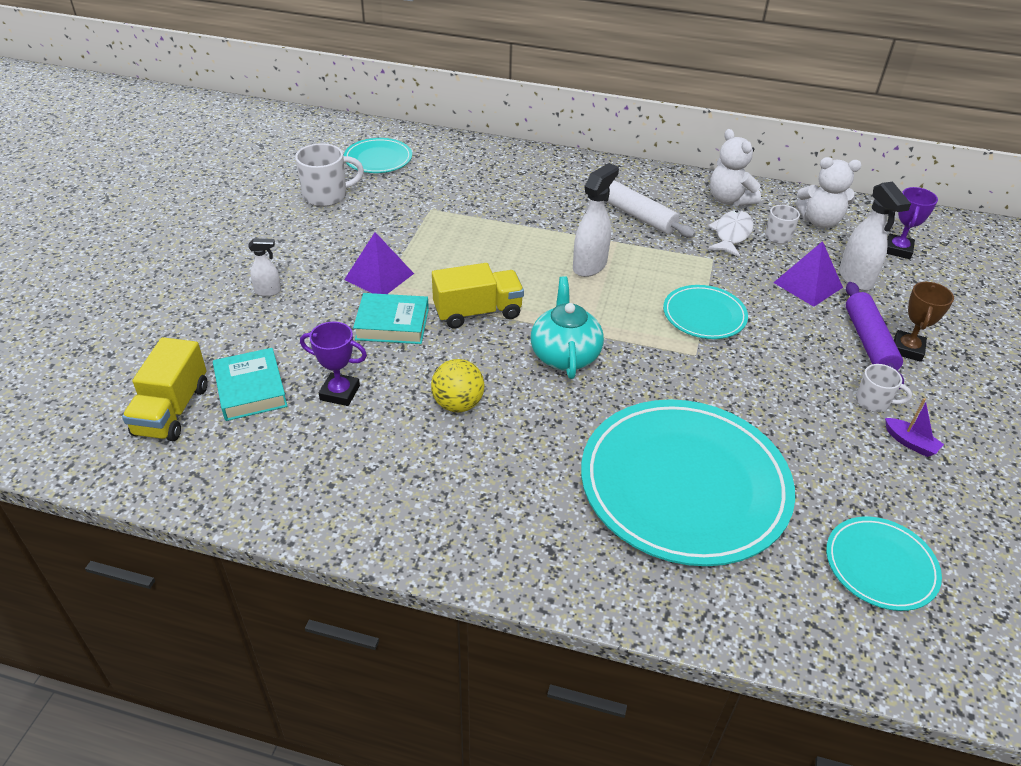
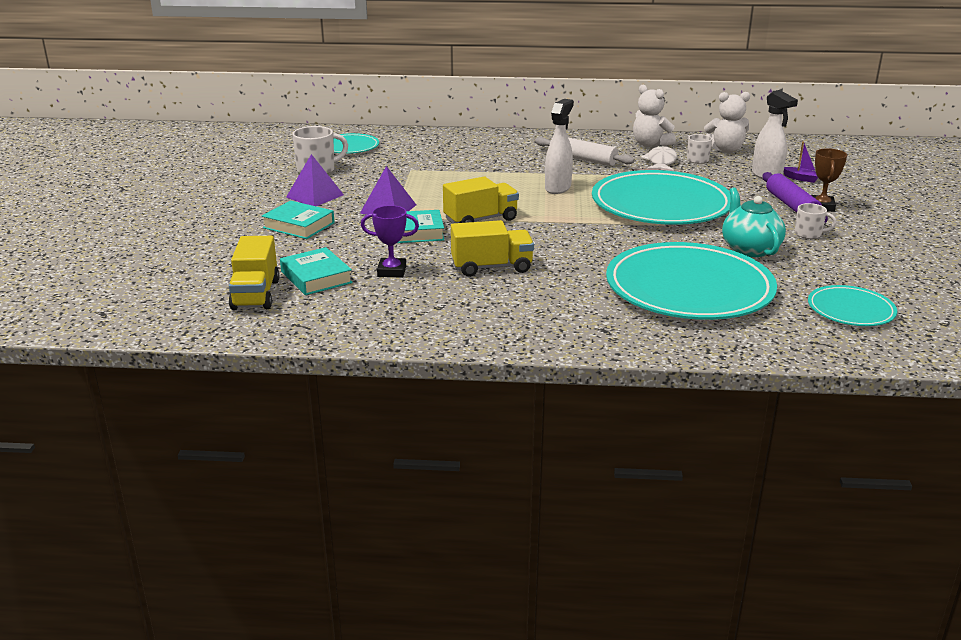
camera: 10 degrees left, 15 degrees down
white spray bottle [248,238,281,297] -> turquoise book [262,201,335,239]
yellow ball [431,359,485,412] -> yellow truck [451,220,534,277]
turquoise teapot [531,276,604,379] -> turquoise teapot moved to [722,187,786,257]
turquoise plate [663,285,748,339] -> turquoise plate [592,170,731,225], size x2.05
purple pyramid [773,241,843,307] -> purple pyramid moved to [286,154,344,206]
purple boat [885,398,944,457] -> purple boat moved to [784,141,818,183]
purple trophy [887,187,938,259] -> none

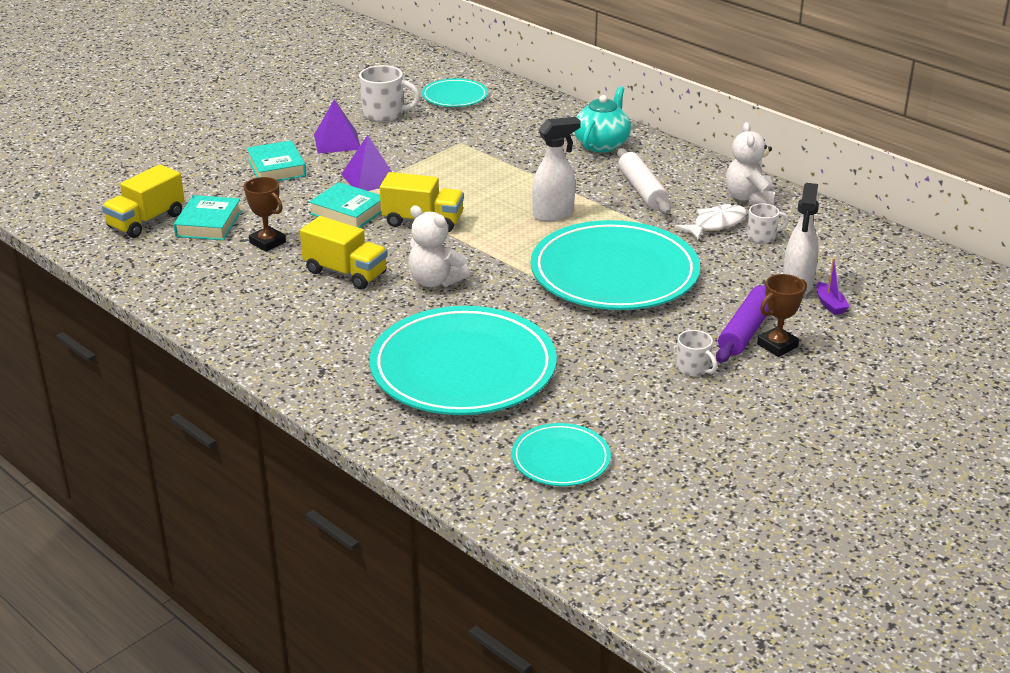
camera: 40 degrees right, 5 degrees up
purple trophy [361,205,419,278] -> brown trophy [244,177,286,252]
white teddy bear [704,92,750,153] -> white teddy bear moved to [408,205,470,287]
turquoise teapot [722,187,786,257] -> turquoise teapot moved to [574,86,631,152]

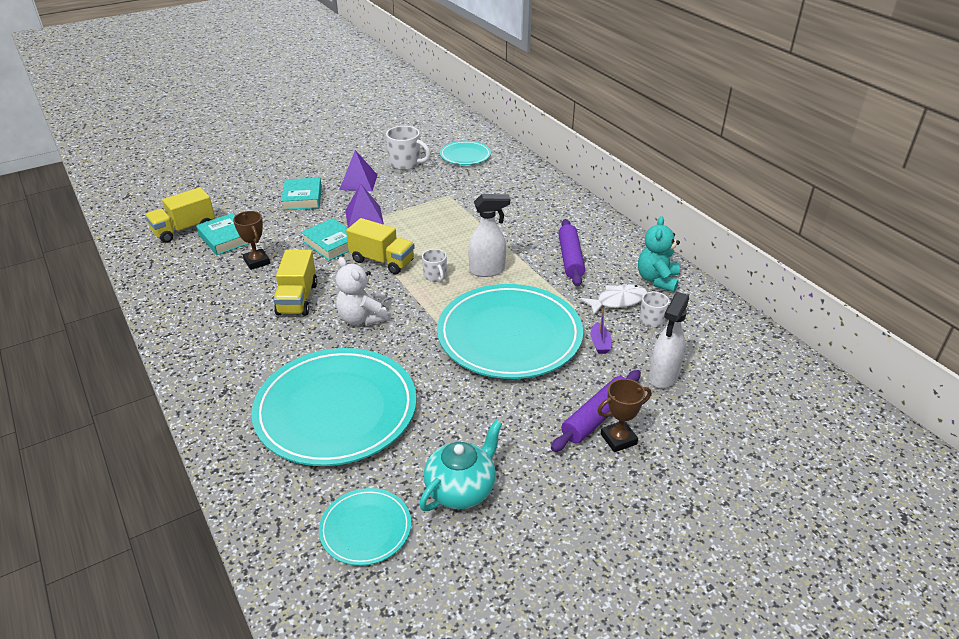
camera: 15 degrees right, 5 degrees up
turquoise book [174,195,241,240] -> turquoise book turned 60 degrees counterclockwise [196,213,250,255]
yellow truck [300,216,388,289] -> yellow truck turned 45 degrees clockwise [273,250,318,316]
turquoise teapot [574,86,631,152] -> turquoise teapot moved to [419,420,502,511]
white rolling pin [617,148,671,214] -> purple rolling pin [558,219,585,286]
white mug [676,330,717,377] -> white mug moved to [422,249,447,282]
white teddy bear [726,122,775,206] -> turquoise teddy bear [638,216,680,292]
purple boat [816,258,850,315] -> purple boat moved to [591,307,611,354]

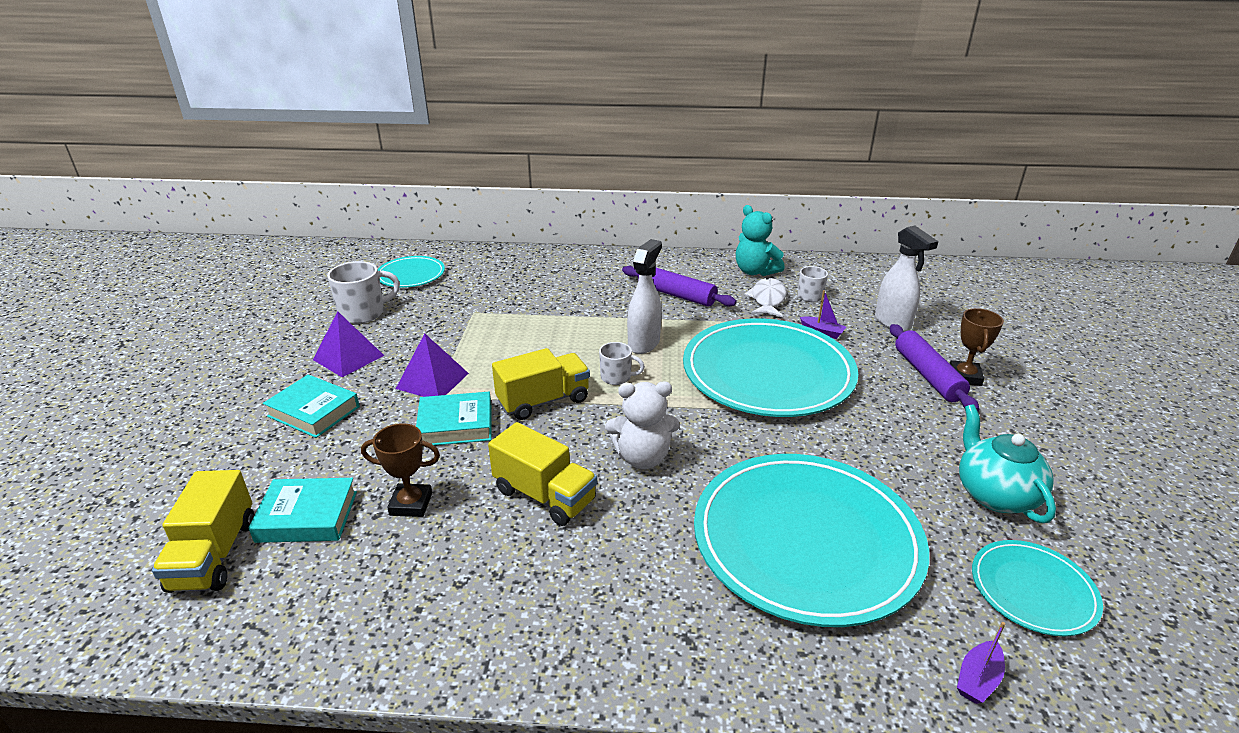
camera: 55 degrees left, 5 degrees down
none -> purple boat [957,622,1005,704]

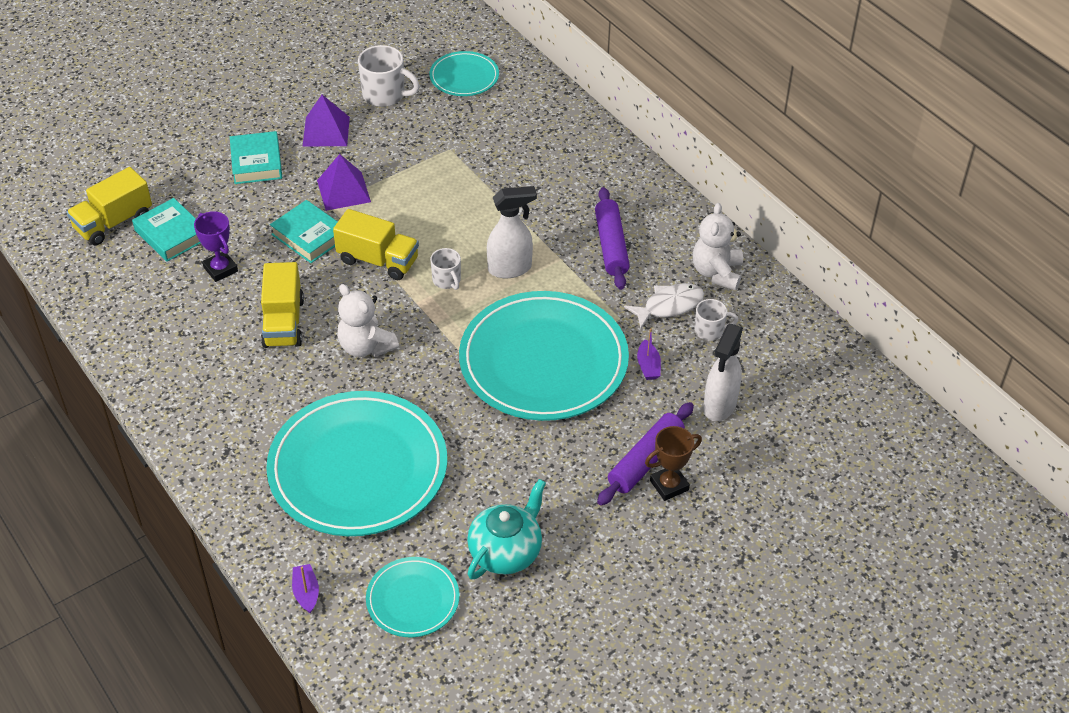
camera: 50 degrees right, 15 degrees up
brown trophy [361,423,440,517] -> purple trophy [194,211,238,282]
turquoise teddy bear [736,205,785,276] -> white teddy bear [693,203,743,291]
purple boat [957,622,1005,704] -> purple boat turned 75 degrees clockwise [292,564,319,614]

